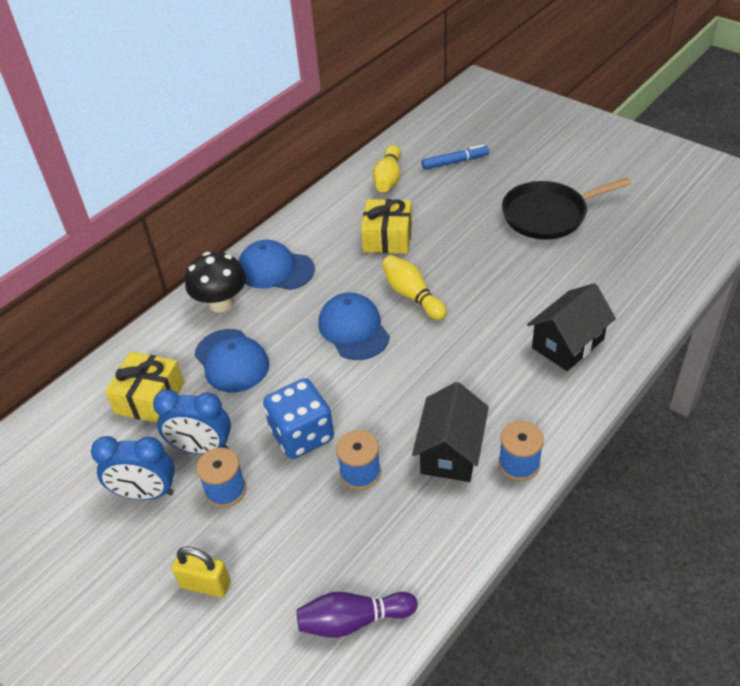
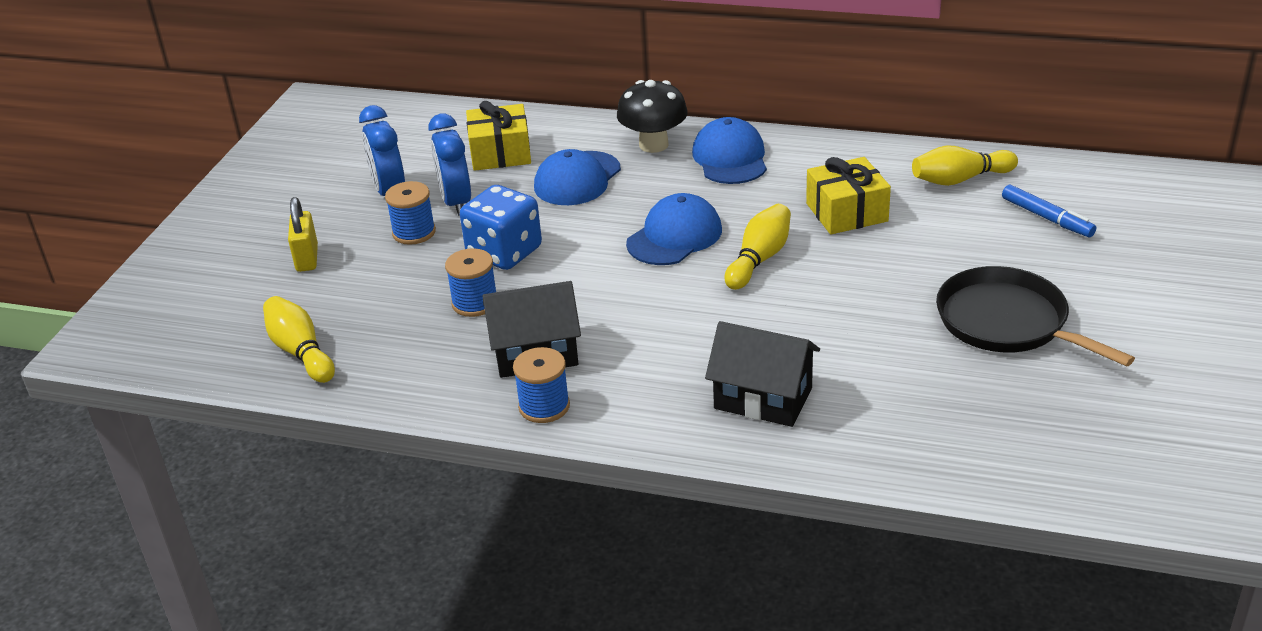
camera: 65 degrees right, 10 degrees down
purple bowling pin [297,592,418,638] -> yellow bowling pin [263,296,335,383]

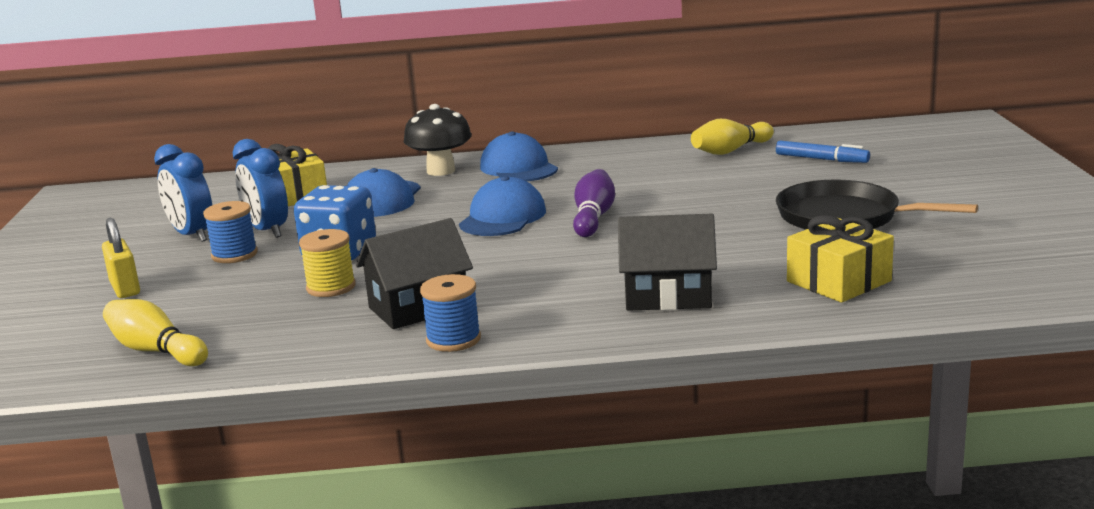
camera: 20 degrees left, 15 degrees down
blue spool [445,248,496,317] -> yellow spool [299,229,356,297]
yellow bowling pin [725,204,791,290] -> purple bowling pin [573,169,615,237]
yellow gift [806,157,891,234] -> yellow gift moved to [787,215,894,303]

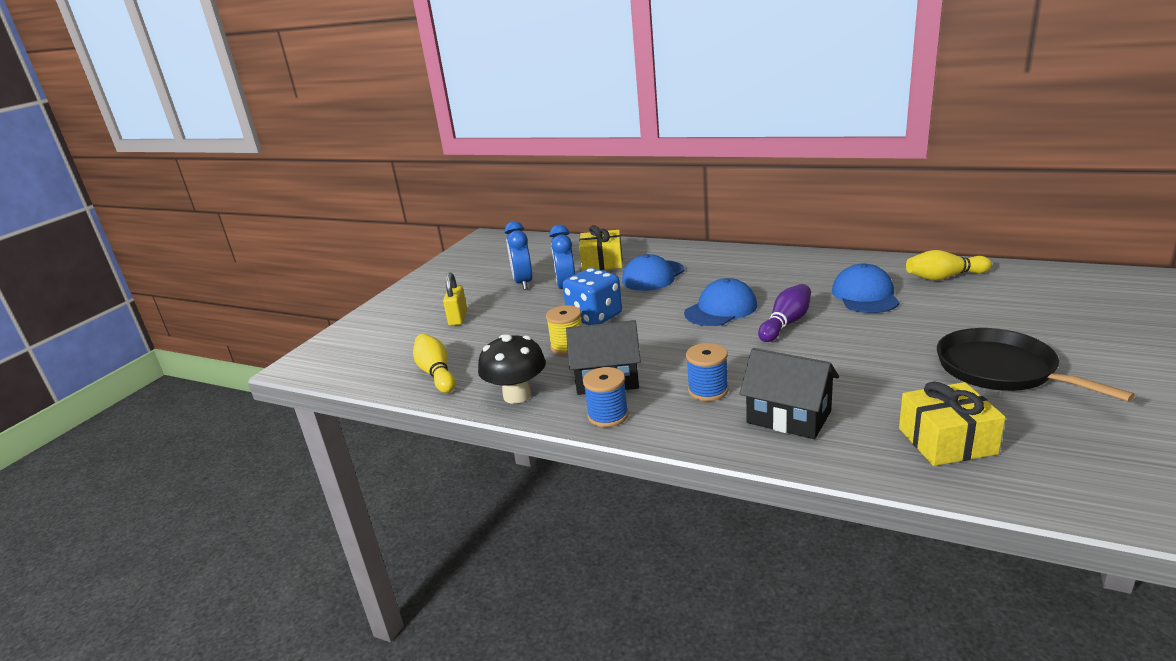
camera: 30 degrees right, 5 degrees up
blue spool [203,201,258,263] -> blue spool moved to [686,343,728,401]
black mushroom [404,104,471,176] -> black mushroom moved to [478,334,546,404]
blue cap [480,132,558,182] -> blue cap moved to [832,264,900,313]
blue marker [776,141,870,163] -> none

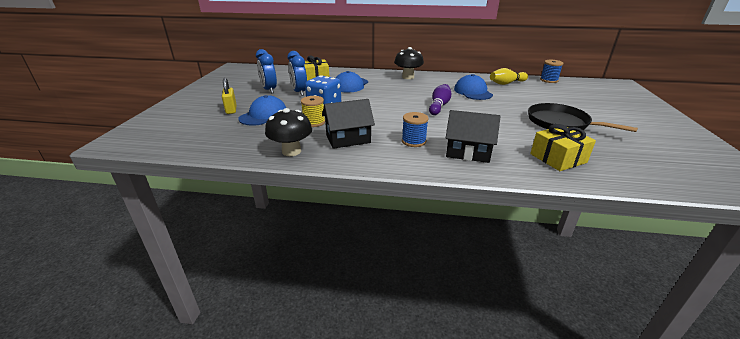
camera: 20 degrees left, 5 degrees up
yellow bowling pin [413,334,456,393] -> none
blue spool [583,367,629,427] -> blue spool moved to [540,60,563,83]
blue cap [684,278,757,326] -> blue cap moved to [238,95,286,126]
none -> black mushroom [394,47,424,79]

